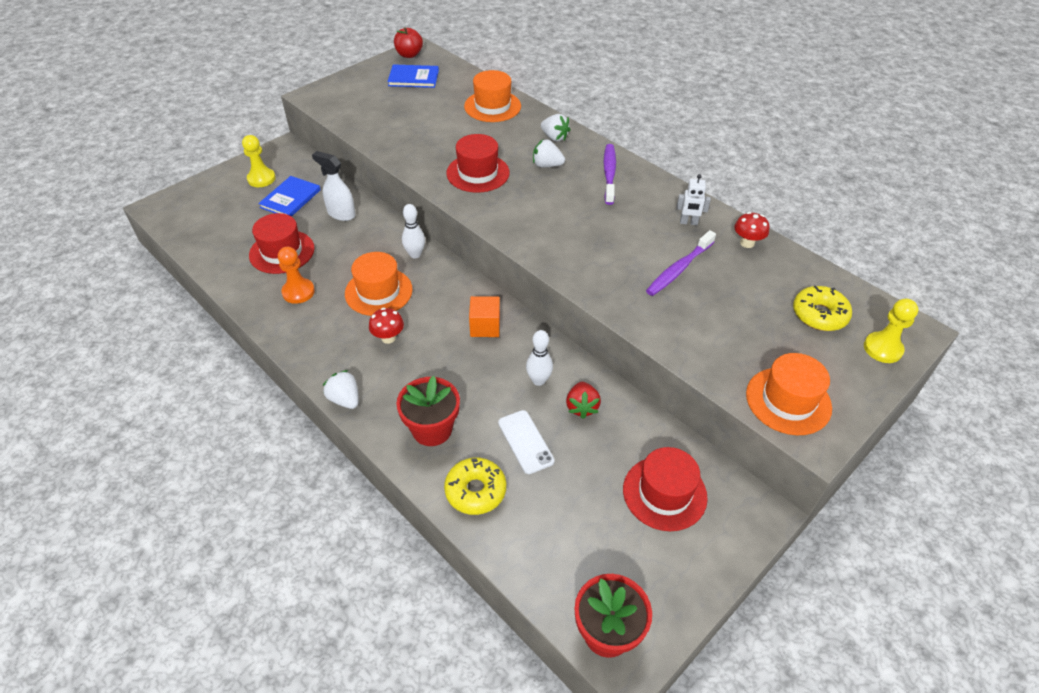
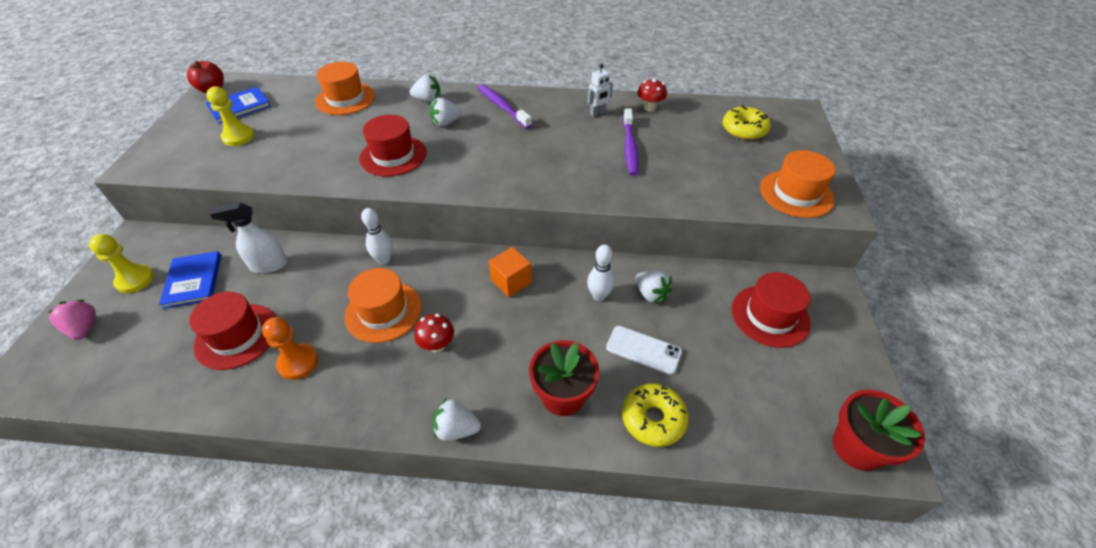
camera: 40 degrees left, 0 degrees up
red strawberry [566,382,601,419] -> white strawberry [635,271,672,304]
yellow pawn [864,299,918,363] -> yellow pawn moved to [206,86,254,146]
none -> pink strawberry [48,299,96,340]

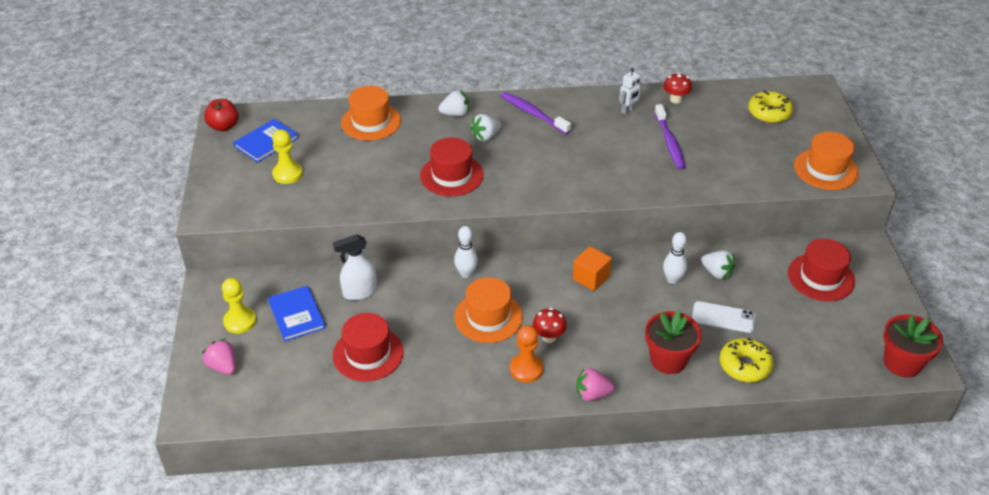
camera: 10 degrees left, 5 degrees down
orange pawn [262,317,318,380] -> orange pawn moved to [510,325,543,383]
white strawberry [433,398,481,441] -> pink strawberry [576,368,614,401]

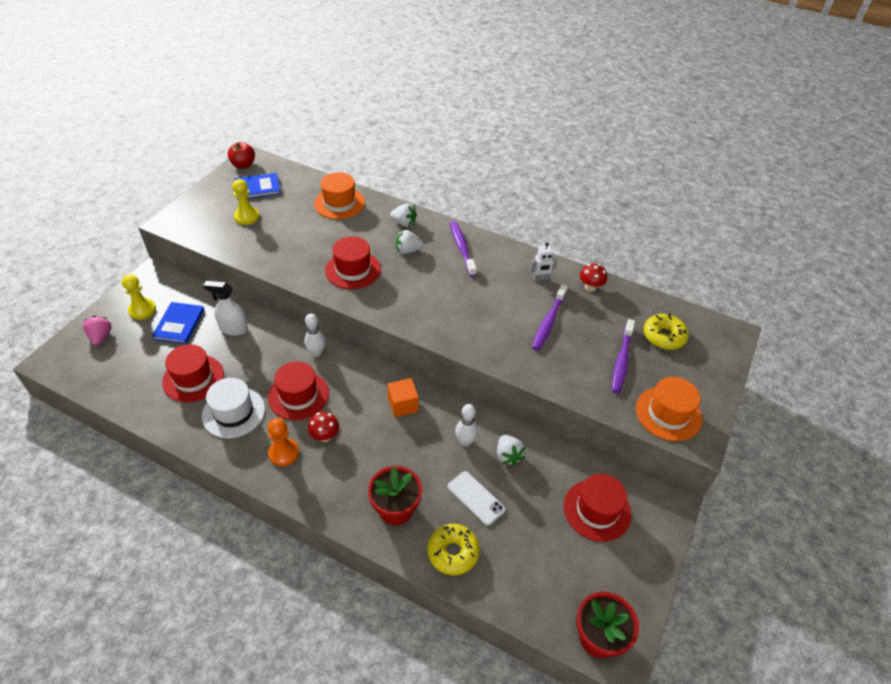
camera: 30 degrees right, 5 degrees up
orange hat [454,277,523,343] -> red hat [268,361,329,420]
pink strawberry [576,368,614,401] -> none
none -> white hat [202,378,265,438]
none -> purple toothbrush [612,319,635,394]

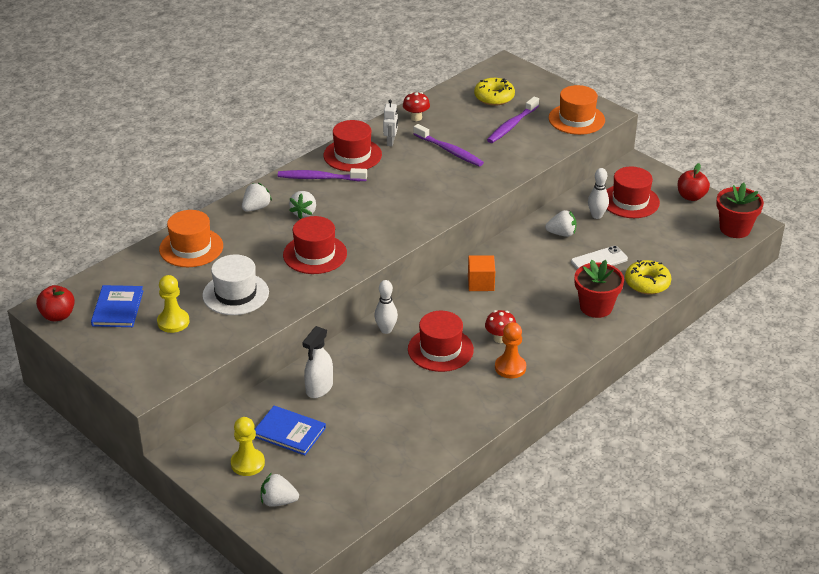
camera: 70 degrees left, 10 degrees down
pink strawberry [83,316,112,345] -> white strawberry [261,473,299,507]
red hat [162,344,224,402] -> red hat moved to [324,120,382,172]
white hat [202,378,265,438] -> white hat moved to [202,255,269,315]
white bowling pin [455,404,478,446] -> white bowling pin moved to [588,168,609,219]
purple toothbrush [612,319,635,394] -> purple toothbrush turned 90 degrees clockwise [487,96,539,143]
none -> red apple [678,163,710,201]

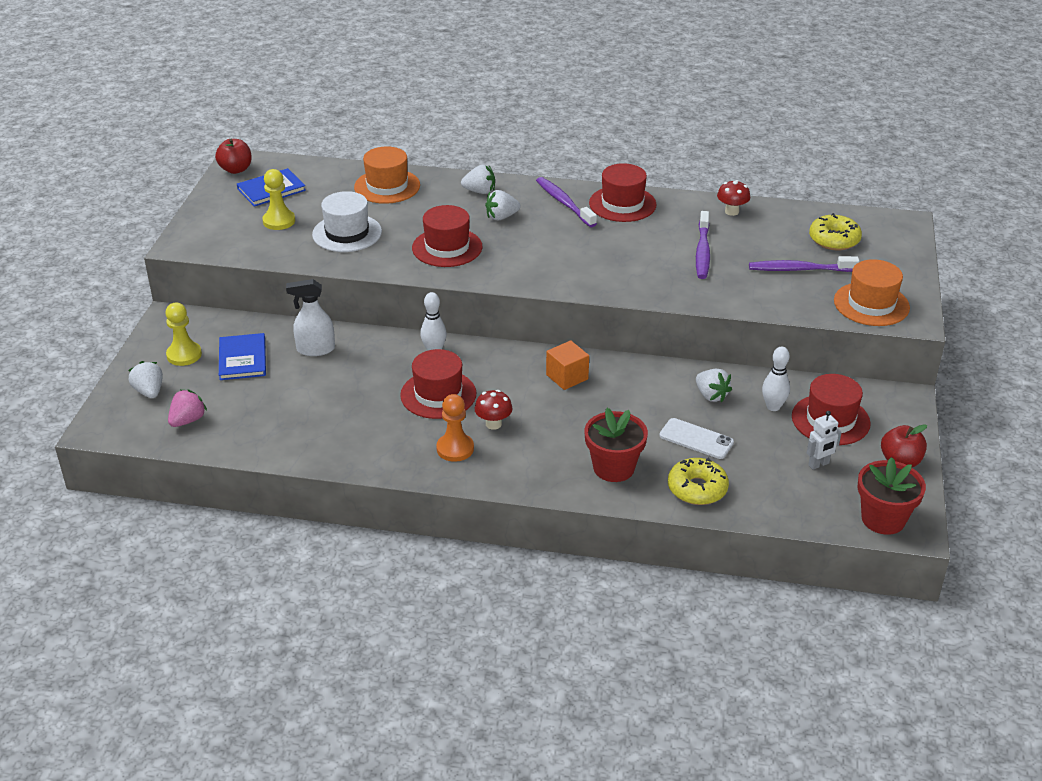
camera: 55 degrees right, 0 degrees up
white robot [383,100,398,146] -> white robot moved to [807,411,842,470]
none -> pink strawberry [168,390,207,427]

